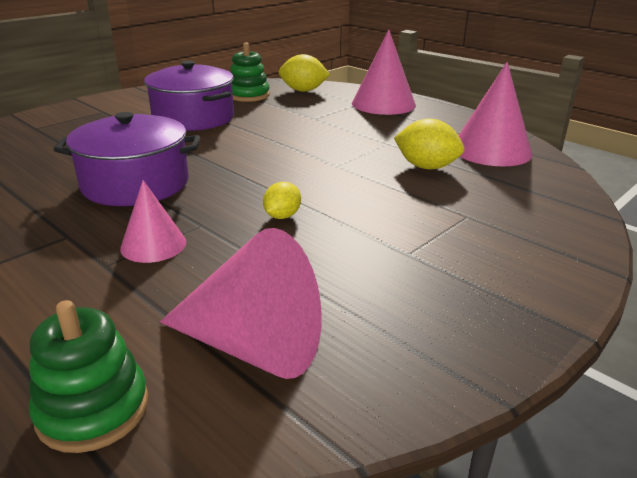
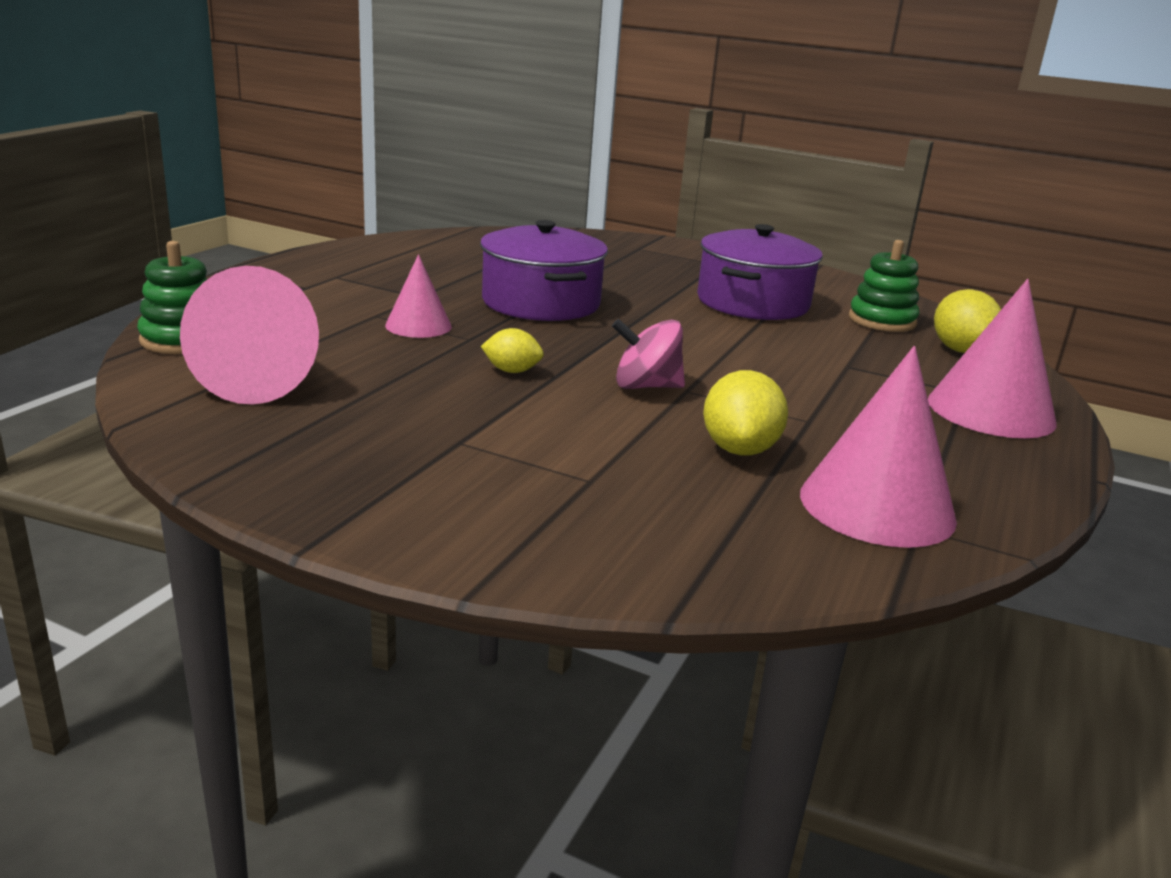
camera: 70 degrees right, 5 degrees down
none -> pink spinning top [612,319,685,389]

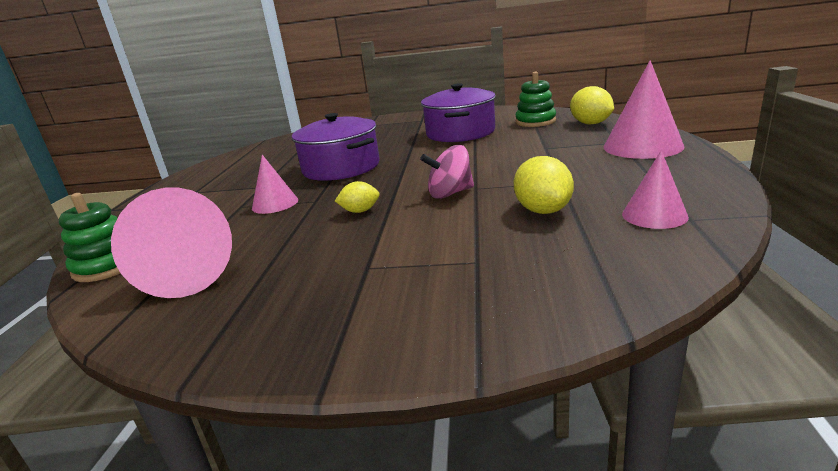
camera: 15 degrees left, 0 degrees up
pink cone [800,346,957,548] -> pink cone [622,150,689,229], size x0.59

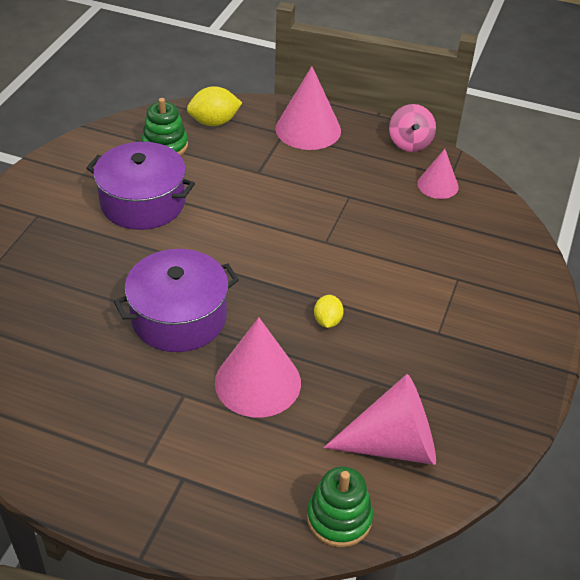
camera: 80 degrees left, 20 degrees up
pink cone [252,155,298,214] -> pink cone [215,317,301,418], size x1.69
pink spinning top [420,145,474,199] -> pink spinning top moved to [389,104,436,152]
yellow lemon [514,156,574,214] -> none

